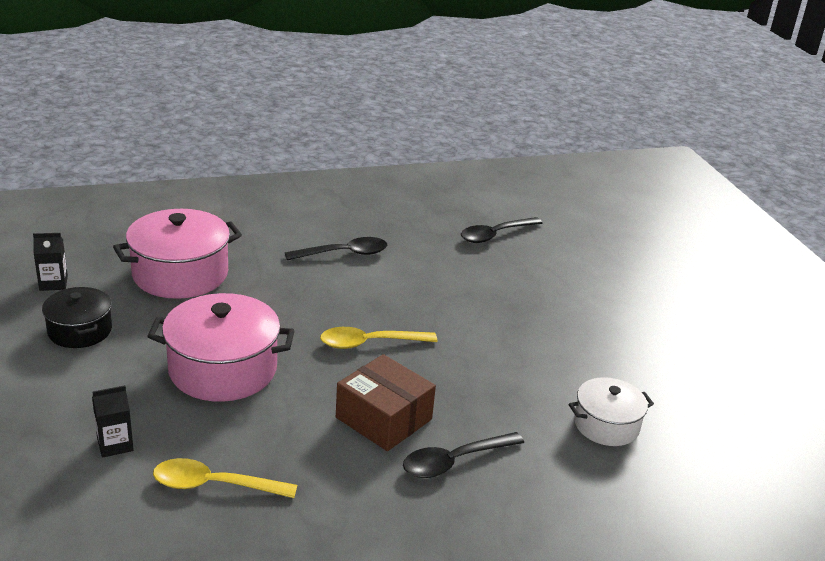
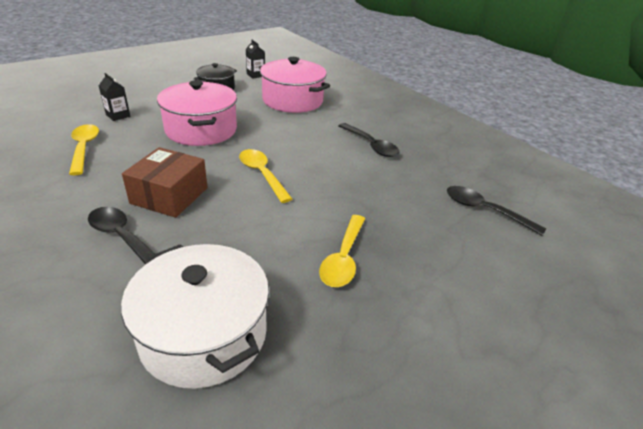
camera: 70 degrees right, 5 degrees up
white pot [569,377,654,446] -> white pot [121,244,269,389], size x1.67
none -> yellow spoon [319,215,365,287]

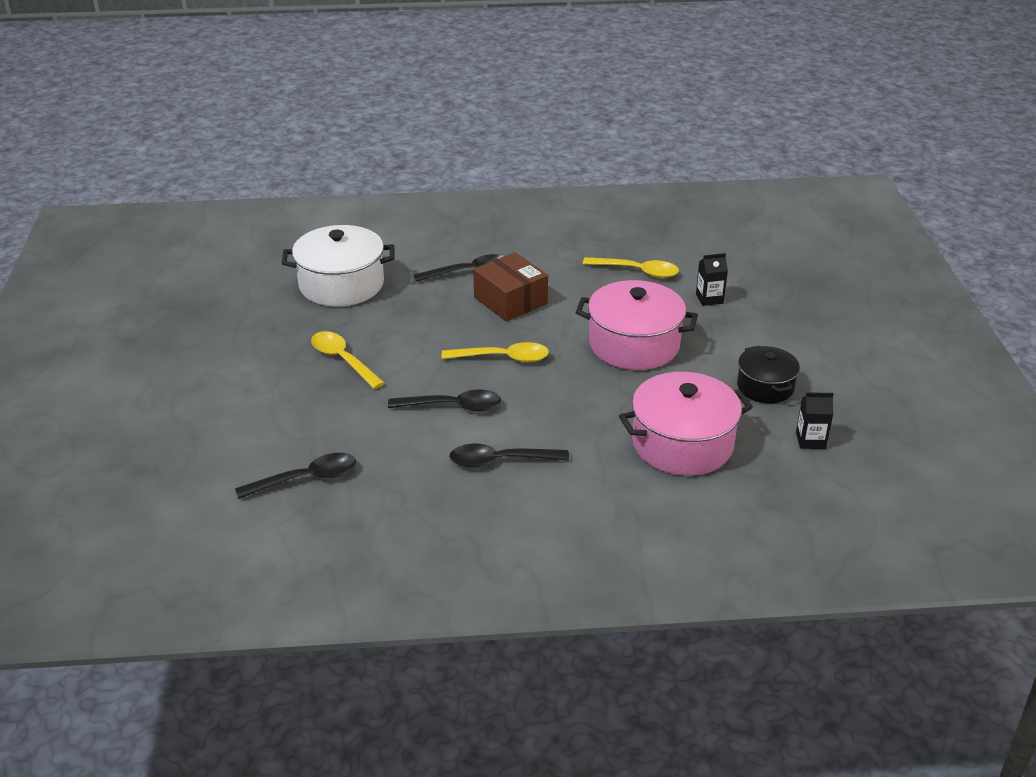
camera: 125 degrees right, 0 degrees up
none -> black spoon [388,389,501,411]

